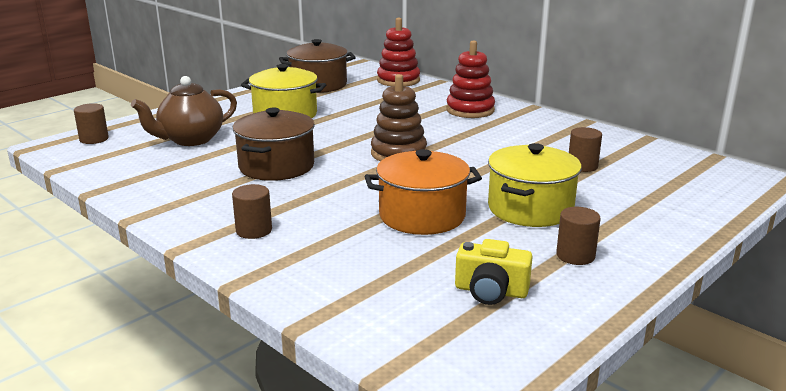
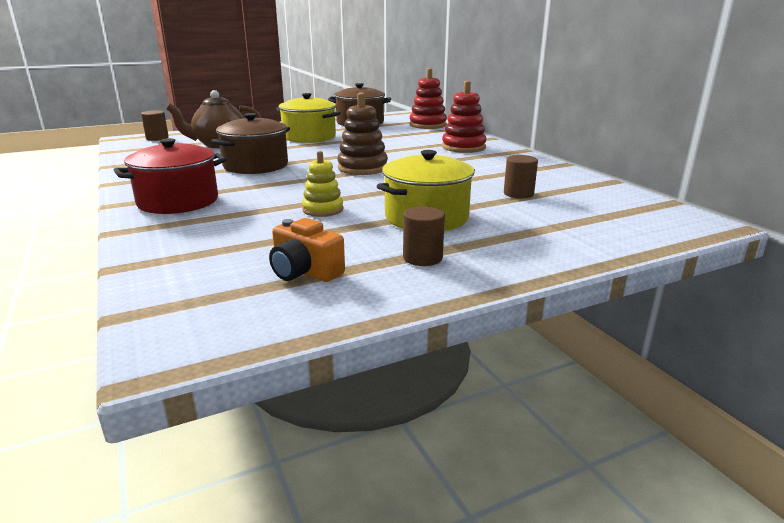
camera: 20 degrees right, 0 degrees up
brown cylinder [232,184,272,239] -> red pot [114,138,227,214]
orange pot [364,149,482,235] -> yellow stacking toy [302,151,344,217]
yellow camera [455,239,533,305] -> orange camera [269,218,345,282]

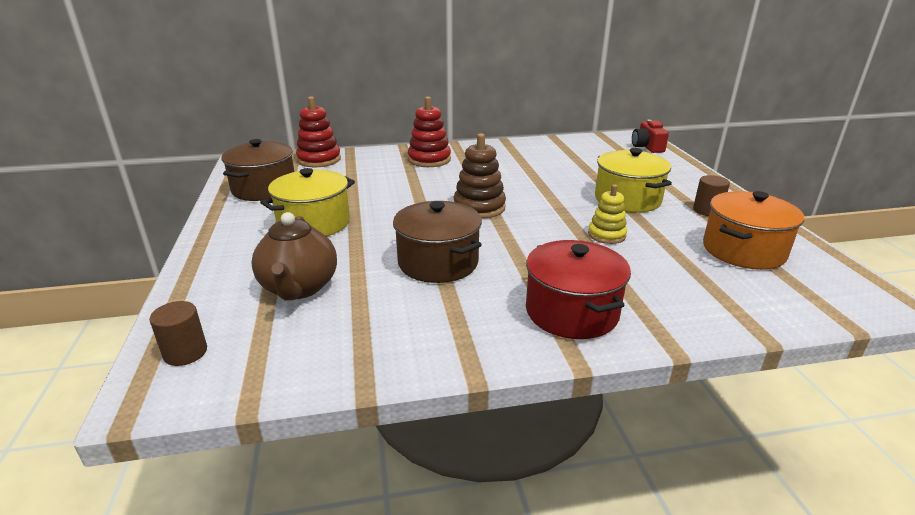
camera: 75 degrees left, 5 degrees up
orange camera [269,218,345,282] -> orange pot [703,191,804,270]
brown cylinder [504,155,538,199] -> none
none -> red camera [632,120,669,153]

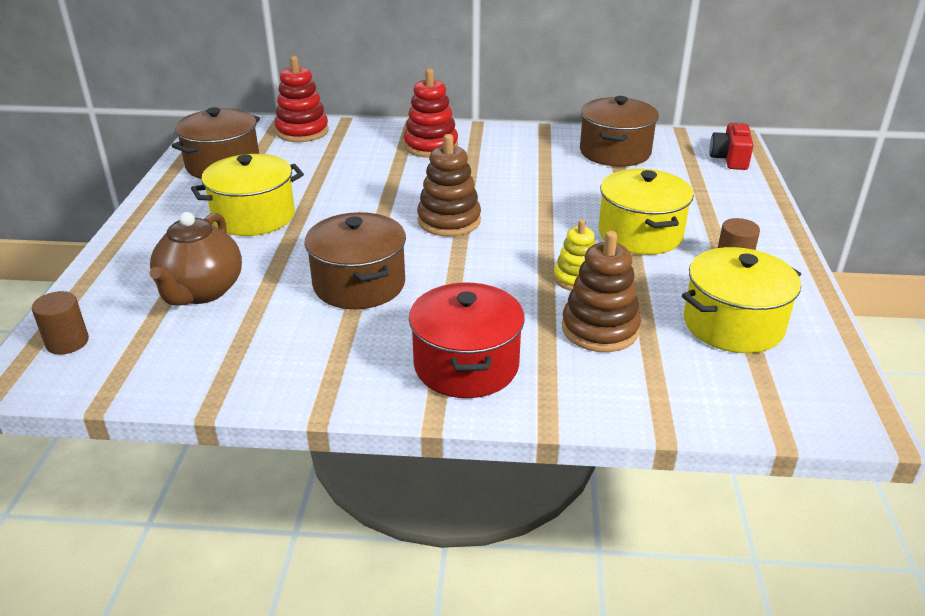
camera: 15 degrees right, 5 degrees up
orange pot [703,191,804,270] -> yellow pot [682,247,801,353]
none -> brown stacking toy [562,231,641,352]
none -> brown pot [580,96,659,167]

